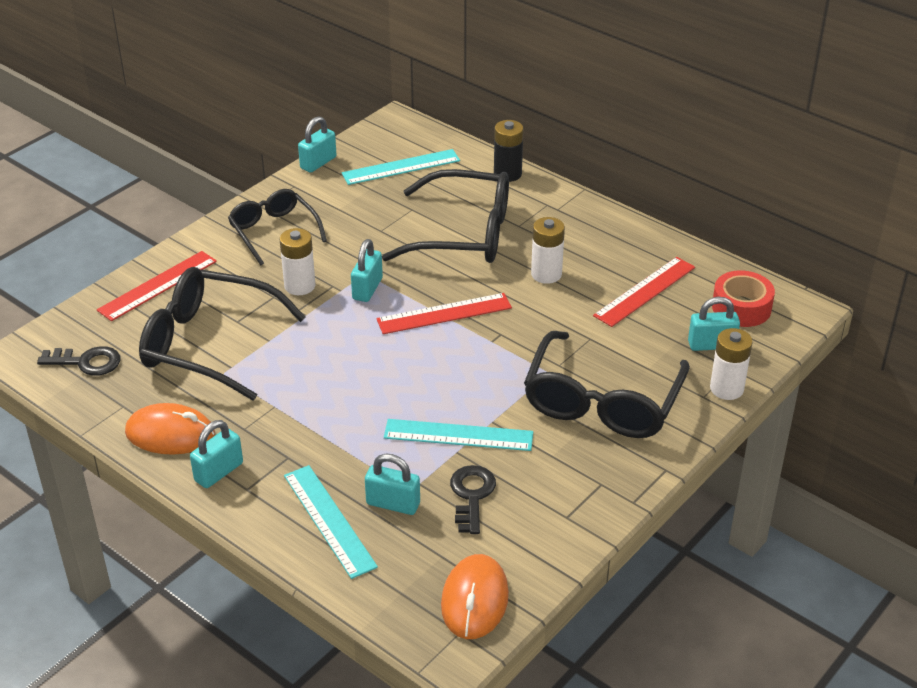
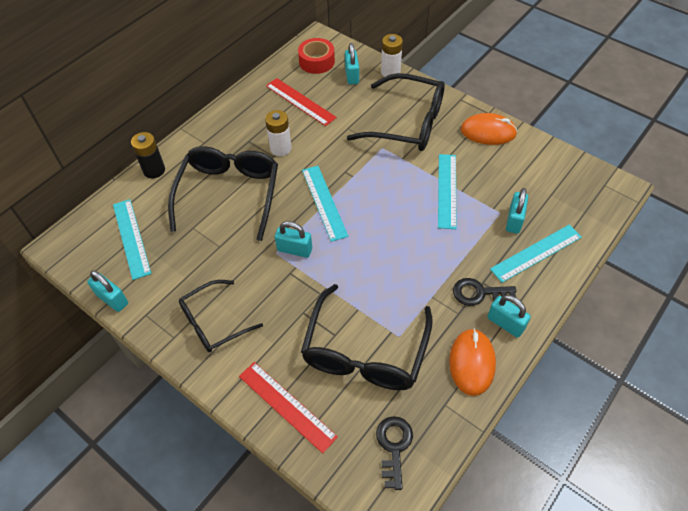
camera: 90 degrees left, 15 degrees up
white battery [280,228,315,295] -> none
red ruler [376,293,512,334] -> turquoise ruler [302,166,348,242]
orange mouse [441,554,509,639] -> orange mouse moved to [461,113,517,145]
black key [450,465,496,534] -> black key moved to [453,278,516,306]

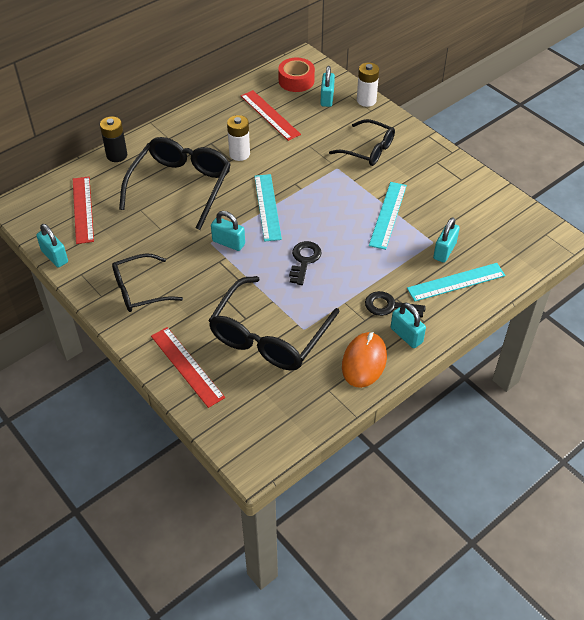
camera: 10 degrees right, 5 degrees down
turquoise ruler [113,199,151,280] -> red ruler [73,177,94,244]
black glasses [347,73,445,151] -> black glasses [329,119,395,166], size x0.62
black key [376,416,413,490] -> black key moved to [289,241,322,285]
orange mouse [461,113,517,145] -> none

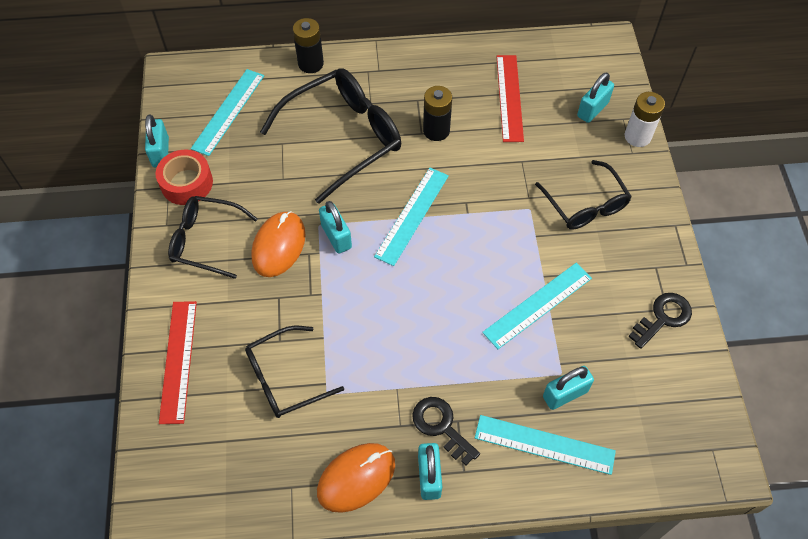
camera: 35 degrees right, 10 degrees up
red ruler [73,177,94,244] -> turquoise ruler [191,69,264,156]
black glasses [208,276,340,370] -> black glasses [245,325,344,418], size x0.62
white battery [227,115,250,161] -> black battery [423,86,452,141]
red tape [278,58,315,92] -> red tape moved to [155,150,213,205]
black key [289,241,322,285] -> black key moved to [628,293,692,349]
none -> orange mouse [251,211,306,277]

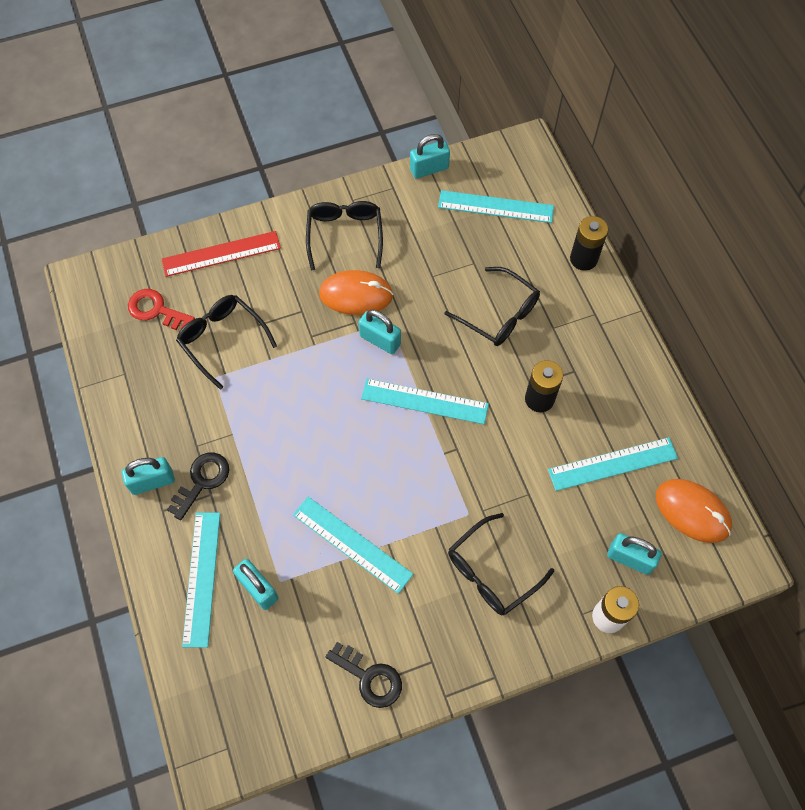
camera: 75 degrees right, 5 degrees up
red tape [155,150,213,205] -> none
black glasses [260,68,401,204] -> black glasses [445,267,540,346], size x0.62
orange mouse [317,443,395,513] -> orange mouse moved to [656,479,732,543]
turquoise padlock [319,201,352,254] -> turquoise padlock turned 75 degrees clockwise [359,309,401,354]
red ruler [497,55,524,142] -> turquoise ruler [548,437,678,491]
none -> red key [128,289,195,330]

